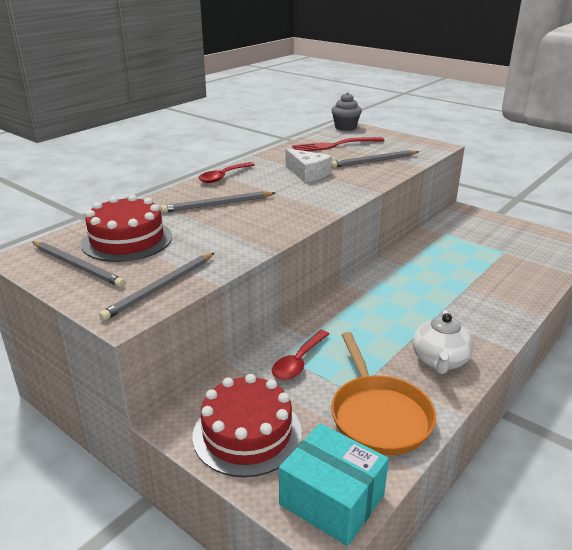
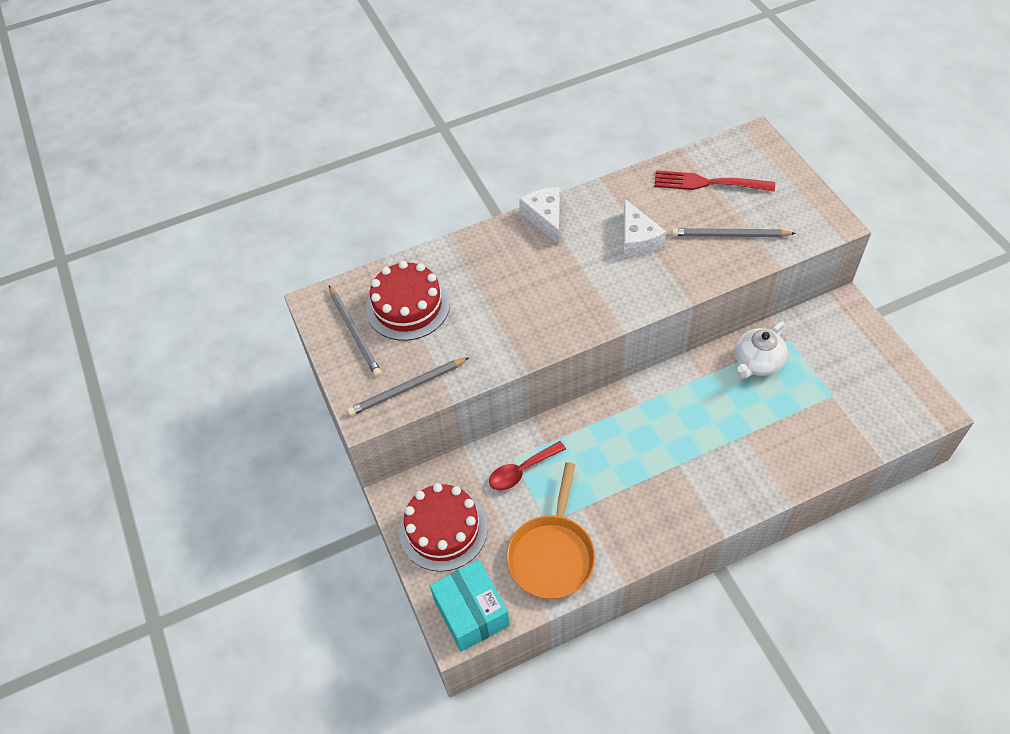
camera: 30 degrees right, 25 degrees up
grey pencil [161,191,275,213] -> none
red spoon [198,162,255,183] -> white cheese [519,187,560,244]
grey cupcake [331,92,362,131] -> none
white teapot [413,310,473,374] -> white teapot moved to [735,321,787,378]

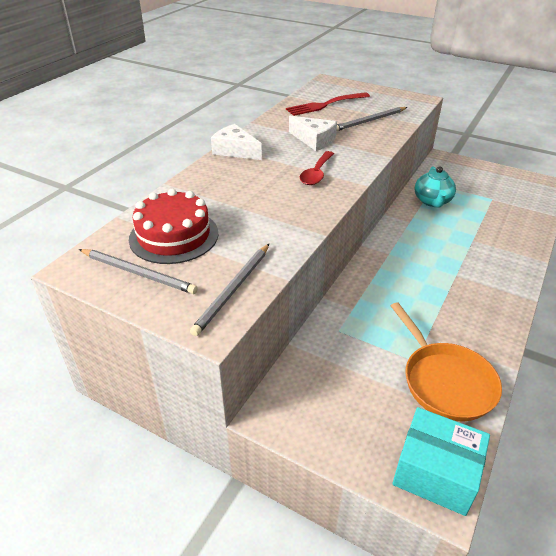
camera: 40 degrees left, 15 degrees down
red cake [399,483,488,572] -> none
red spoon [489,441,566,490] -> red spoon moved to [300,151,334,185]
white teapot [735,321,787,378] -> turquoise teapot [415,166,456,208]

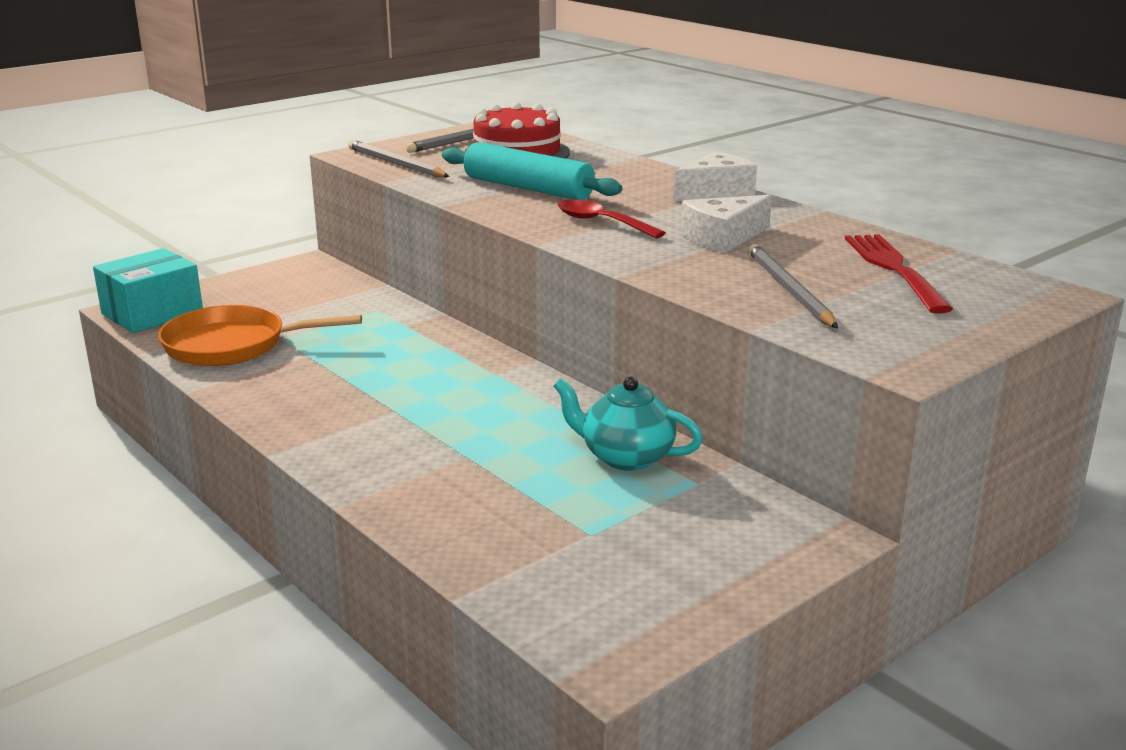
camera: 110 degrees right, 15 degrees down
none -> turquoise rolling pin [442,142,622,200]

